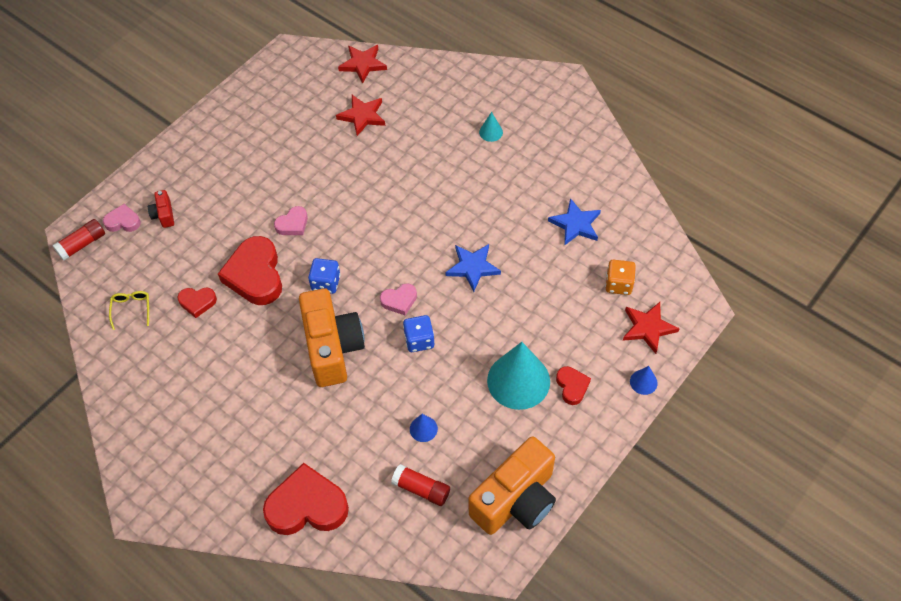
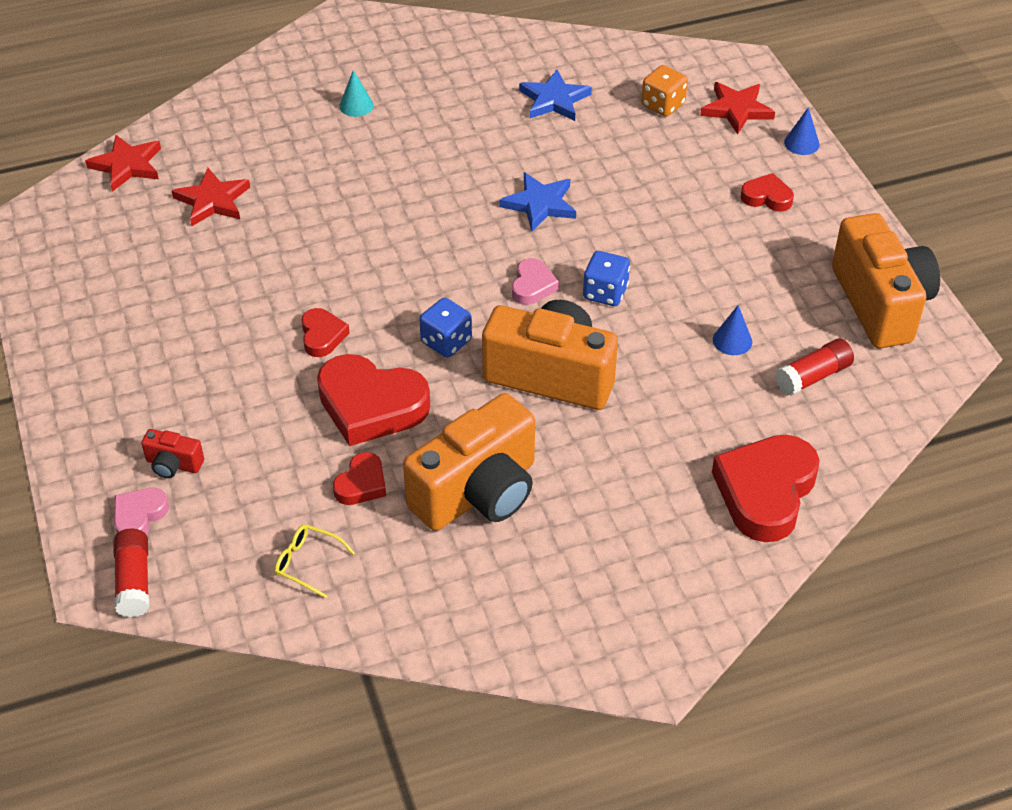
camera: 60 degrees left, 10 degrees down
pink heart [274,206,308,235] -> red heart [302,308,349,357]
turquoise cone [487,342,550,410] -> none
none -> orange camera [403,393,535,531]

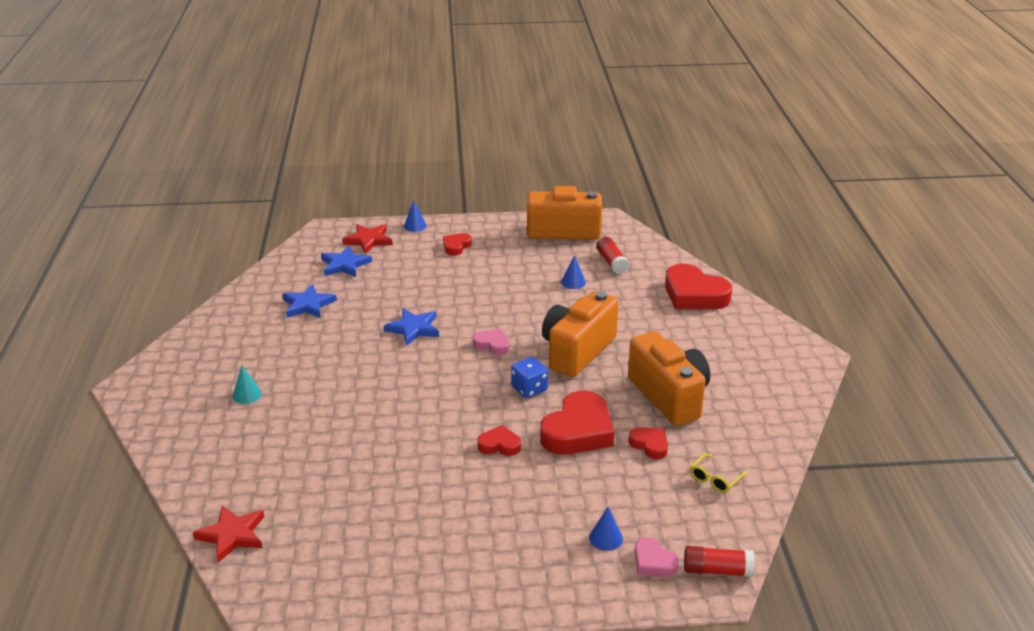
camera: 75 degrees left, 15 degrees down
red camera [141,429,204,478] -> blue cone [589,507,623,551]
red star [172,168,250,226] -> none
blue dice [583,251,630,306] -> none
orange dice [641,65,688,117] -> blue star [321,246,372,277]

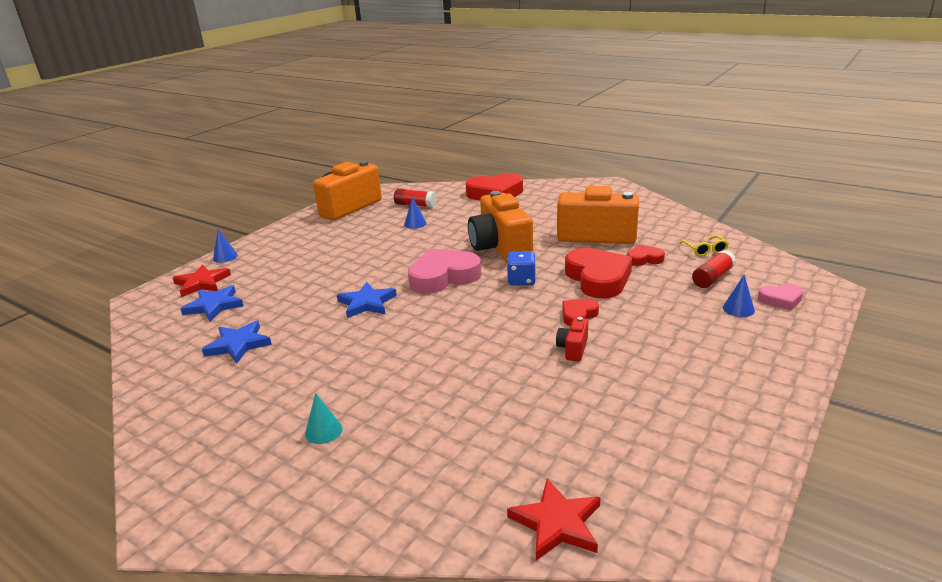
camera: 50 degrees left, 5 degrees down
red heart [443,233,472,256] -> none
pink heart [473,329,509,355] -> pink heart [408,249,481,294], size x1.97
red glue stick [684,546,755,577] -> red glue stick moved to [692,250,736,288]
none -> red camera [556,317,588,362]

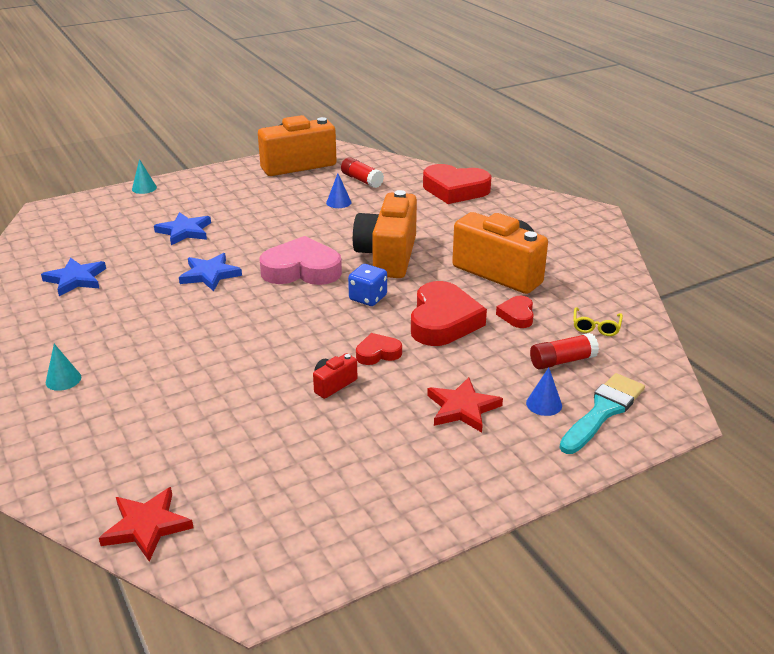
camera: 25 degrees right, 5 degrees up
red star [173,264,231,297] -> red star moved to [427,377,503,433]
blue star [180,285,244,321] -> blue star moved to [154,212,211,245]
blue cone [213,229,238,263] -> turquoise cone [132,159,157,194]
red heart [627,244,665,266] -> red heart turned 105 degrees counterclockwise [496,296,534,328]
pink heart [758,284,803,310] -> turquoise brush [559,373,645,454]

